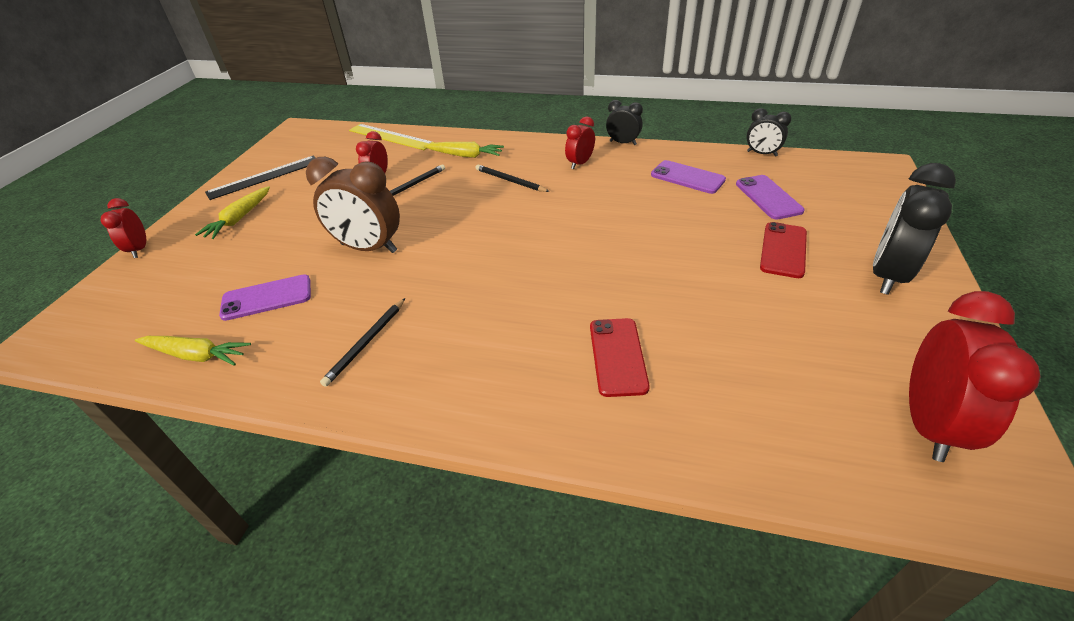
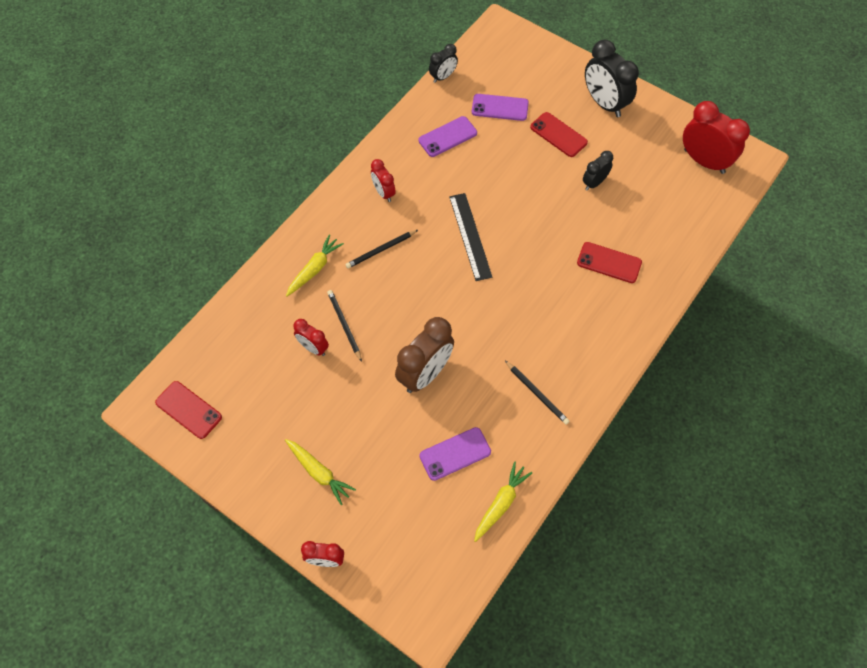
camera: 70 degrees left, 20 degrees up
black ruler [205,156,315,200] -> black ruler moved to [449,193,492,281]
purple phone [219,274,311,321] -> purple phone turned 60 degrees clockwise [419,427,491,481]
yellow ruler [349,124,435,150] -> none
black clock [606,100,643,145] -> black clock moved to [583,151,613,190]
none -> red phone [155,381,222,439]

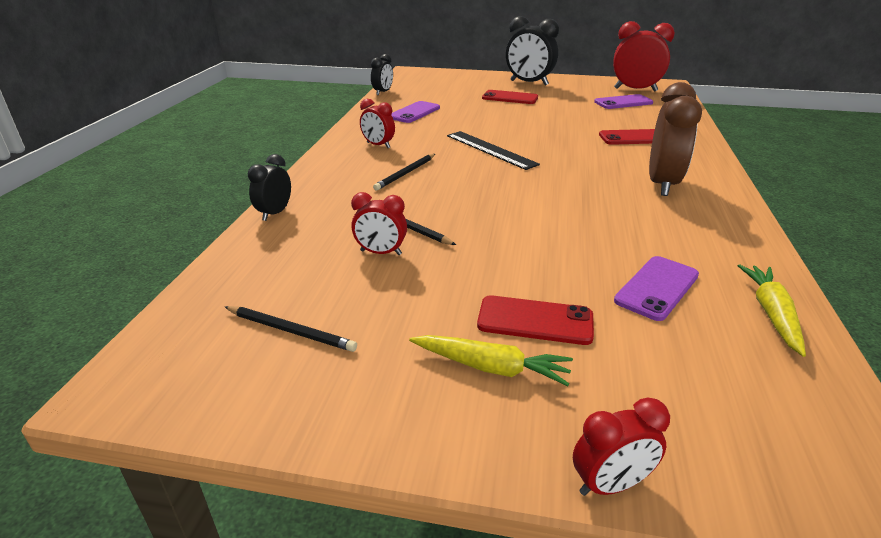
camera: 25 degrees left, 30 degrees down
red phone [155,381,222,439] -> red phone moved to [477,295,594,345]
yellow carrot [286,235,344,296] -> none
brown clock [395,317,454,393] -> brown clock moved to [649,82,702,196]
purple phone [472,94,529,121] -> purple phone moved to [594,94,653,109]
black pencil [505,361,569,424] -> black pencil moved to [225,306,357,352]
black clock [583,151,613,190] -> black clock moved to [248,154,291,221]

